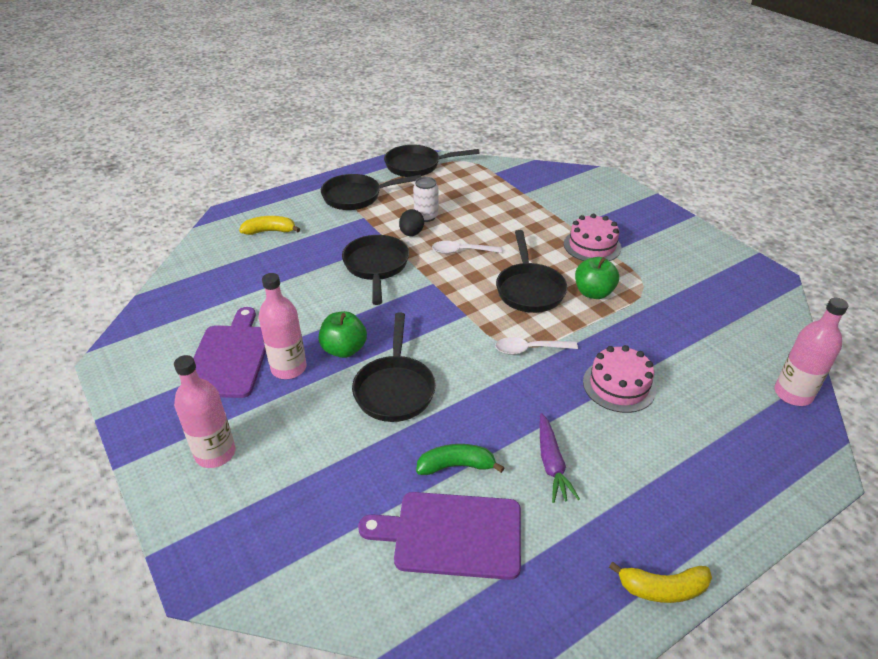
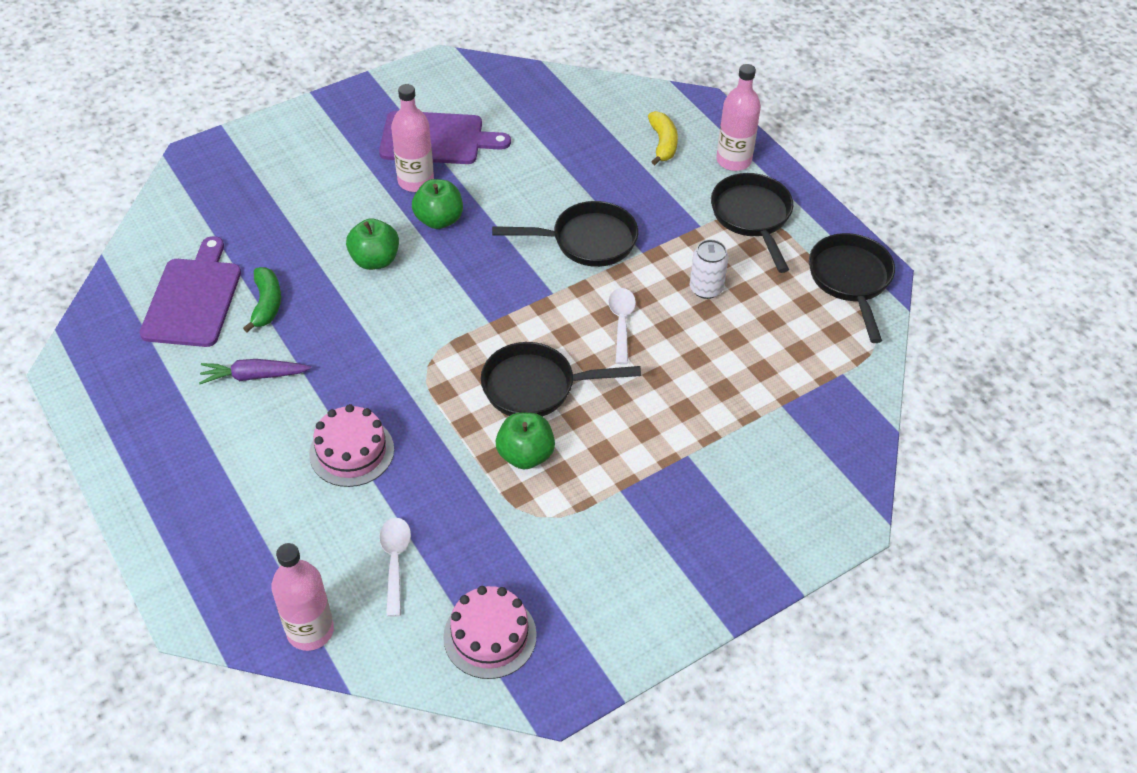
camera: 90 degrees right, 10 degrees up
pink bottle [174,355,235,468] -> pink bottle moved to [716,64,761,171]
black pan [352,313,436,422] -> green apple [346,219,399,270]
black egg [399,209,424,236] -> none
white spoon [495,337,578,355] -> white spoon moved to [379,518,411,617]
pink cake [564,214,621,261] -> pink cake moved to [443,586,537,679]
yellow banana [609,562,712,603] -> none

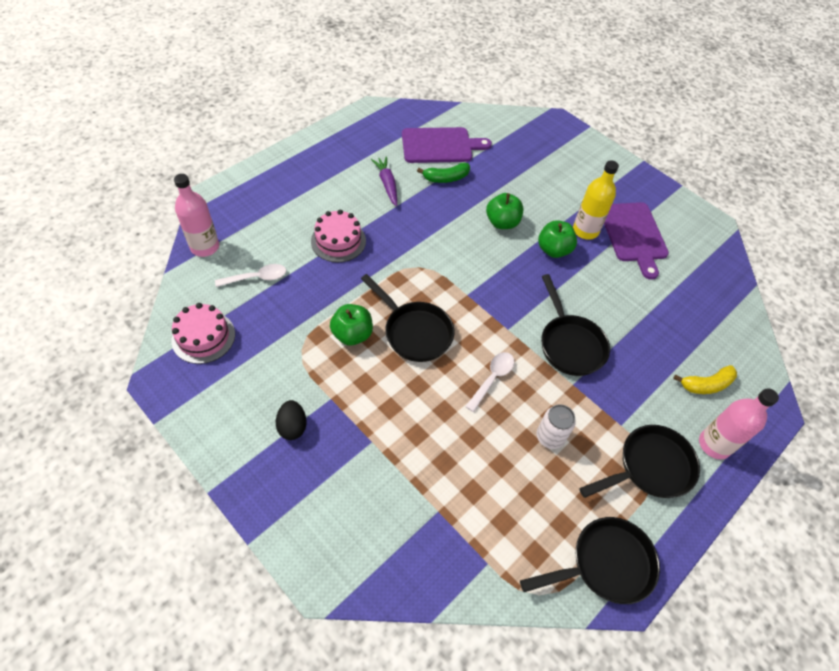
camera: 75 degrees right, 5 degrees up
pink bottle [391,84,434,192] -> yellow bottle [573,160,619,240]
black pan [481,342,641,416] -> black pan turned 150 degrees clockwise [361,274,454,362]
white spoon [608,288,636,364] -> white spoon turned 45 degrees counterclockwise [465,352,515,412]
none -> black egg [276,400,307,440]

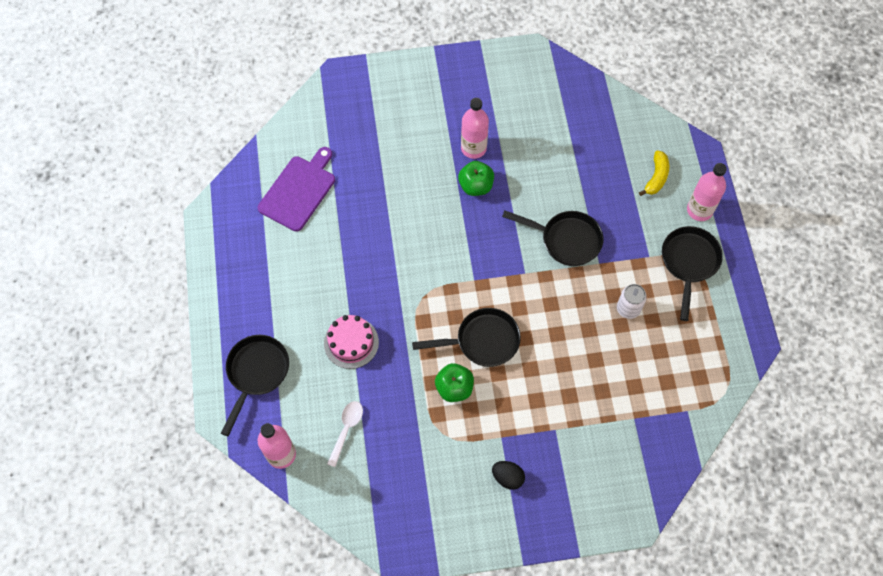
camera: 50 degrees left, 10 degrees up
pink cake [171,303,235,364] -> none
purple carrot [371,157,397,206] -> none
green banana [417,162,470,183] -> none
white spoon [465,352,515,412] -> none
green apple [486,193,523,229] -> none
black pan [520,517,660,604] -> black pan moved to [221,335,289,436]
yellow bottle [573,160,619,240] -> pink bottle [461,98,489,159]
purple cutting board [604,202,669,280] -> none

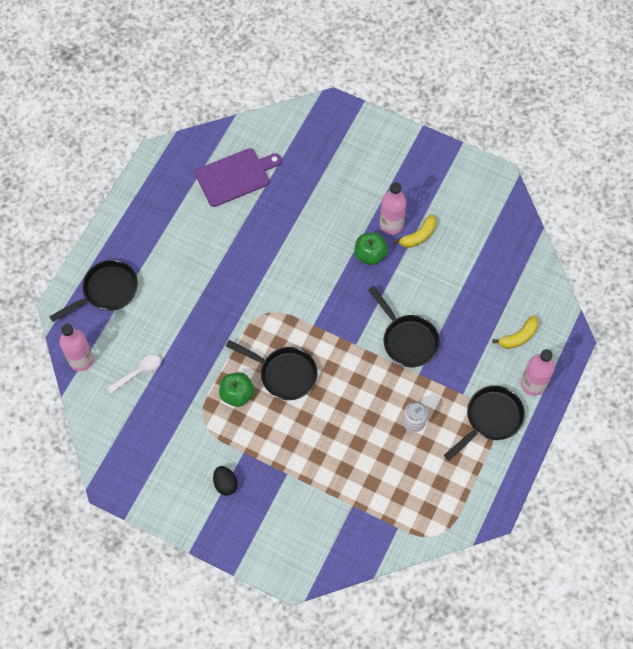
camera: 35 degrees right, 0 degrees up
pink cake [324,315,379,369] -> none
none -> yellow banana [393,214,437,248]

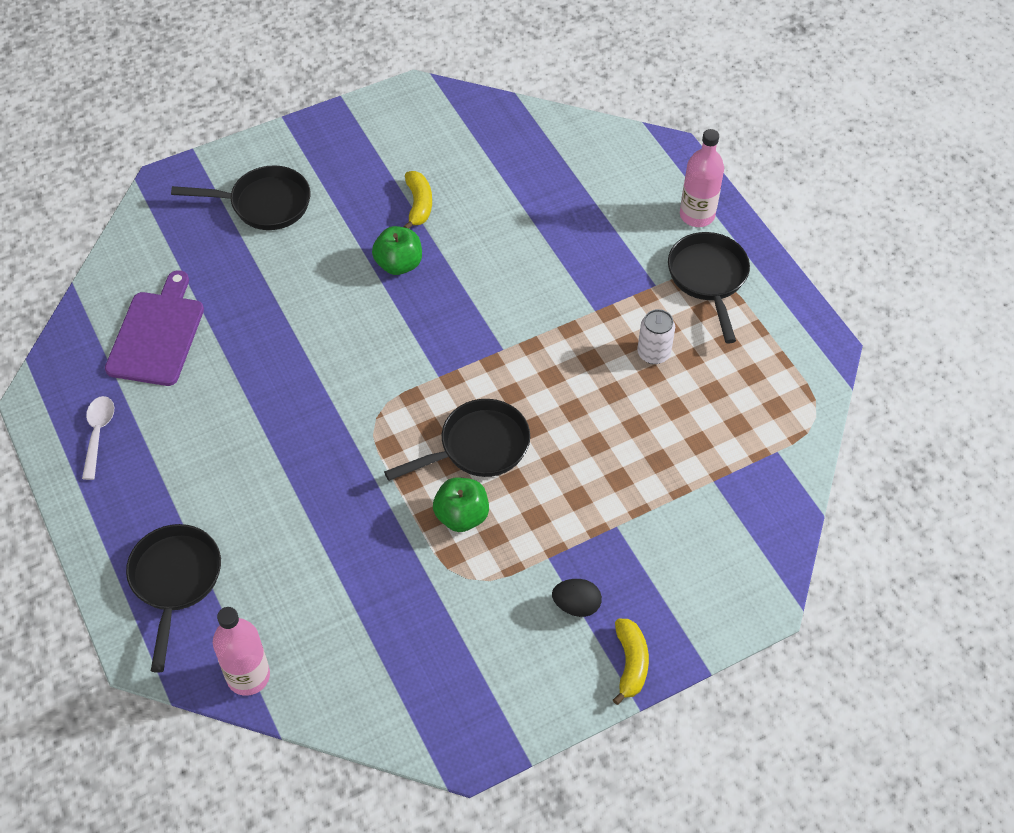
camera: 55 degrees left, 10 degrees down
white spoon [107,355,161,393] -> white spoon moved to [82,396,114,480]
black pan [368,286,440,367] -> black pan moved to [171,165,310,230]
pink bottle [380,182,407,235] -> none
yellow banana [492,315,539,349] -> yellow banana moved to [613,619,649,705]

